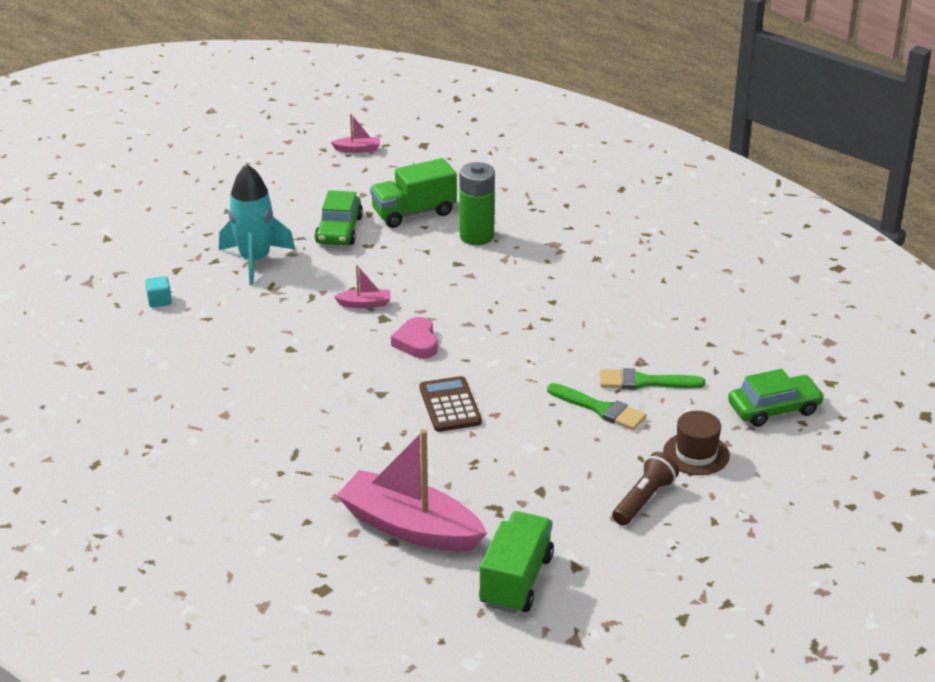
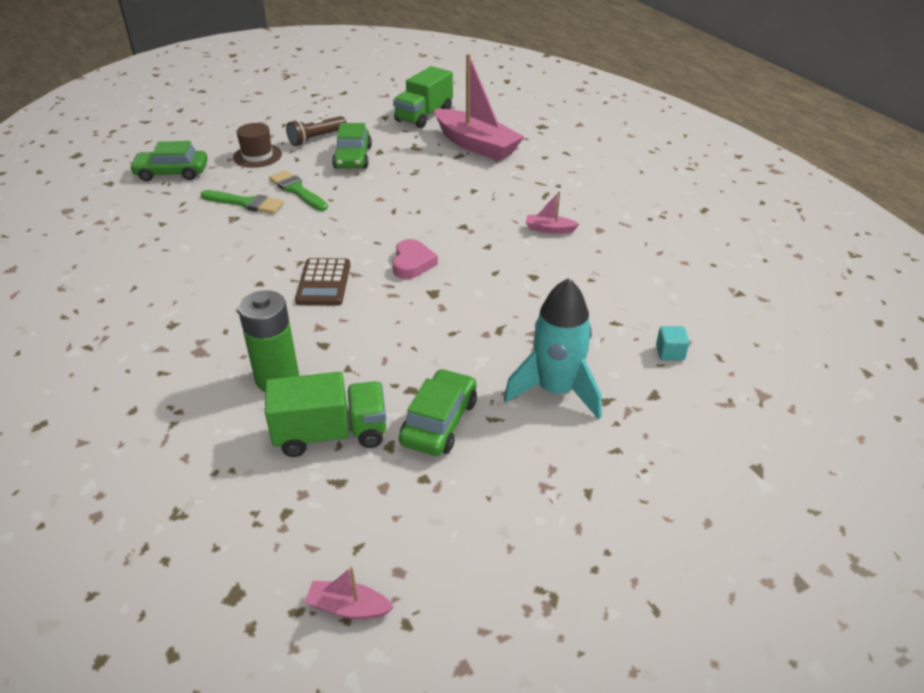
camera: 165 degrees left, 5 degrees up
pink boat [334,265,391,308] -> pink boat moved to [526,191,579,234]
brown calculator [420,376,482,432] -> brown calculator moved to [295,258,350,305]
none -> green car [332,123,372,169]

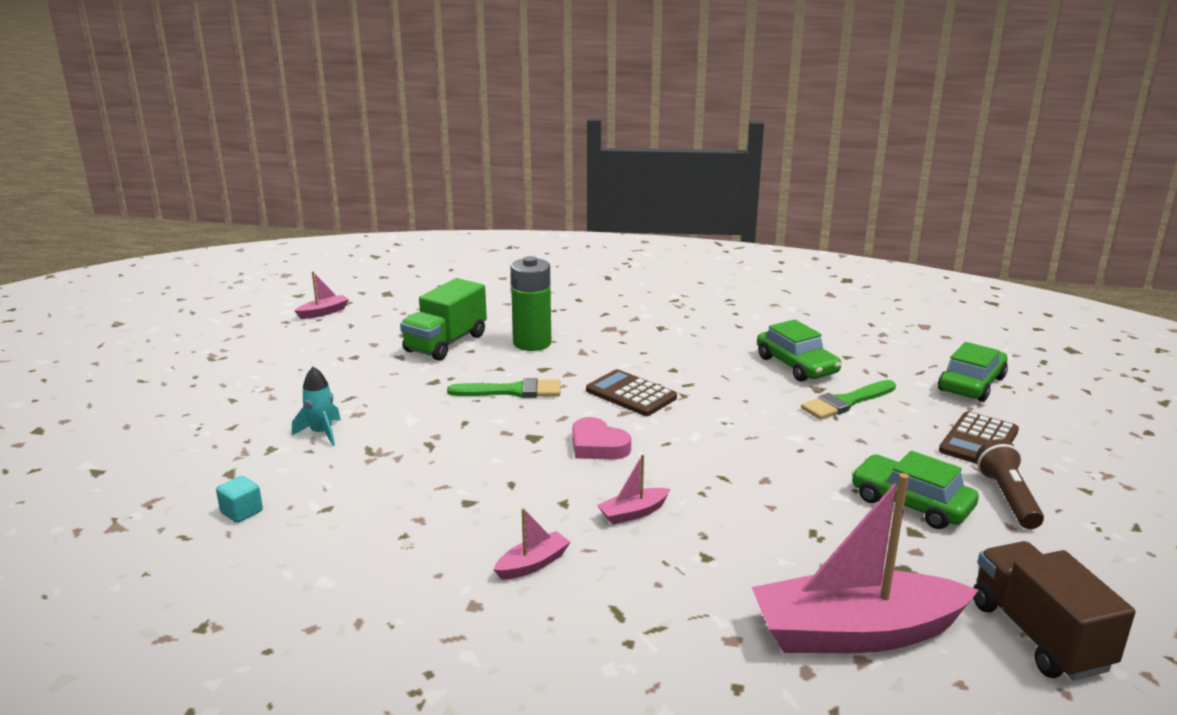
camera: 130 degrees right, 15 degrees down
brown hat [233,123,282,168] -> brown calculator [939,411,1019,464]
green brush [269,170,328,211] -> green brush moved to [447,378,561,398]
green truck [393,66,453,128] -> brown truck [973,541,1135,680]
green car [399,369,477,456] -> green car moved to [757,319,841,382]
turquoise rocket [504,278,602,420] -> turquoise rocket [292,367,341,446], size x0.52
none -> pink boat [597,454,670,525]

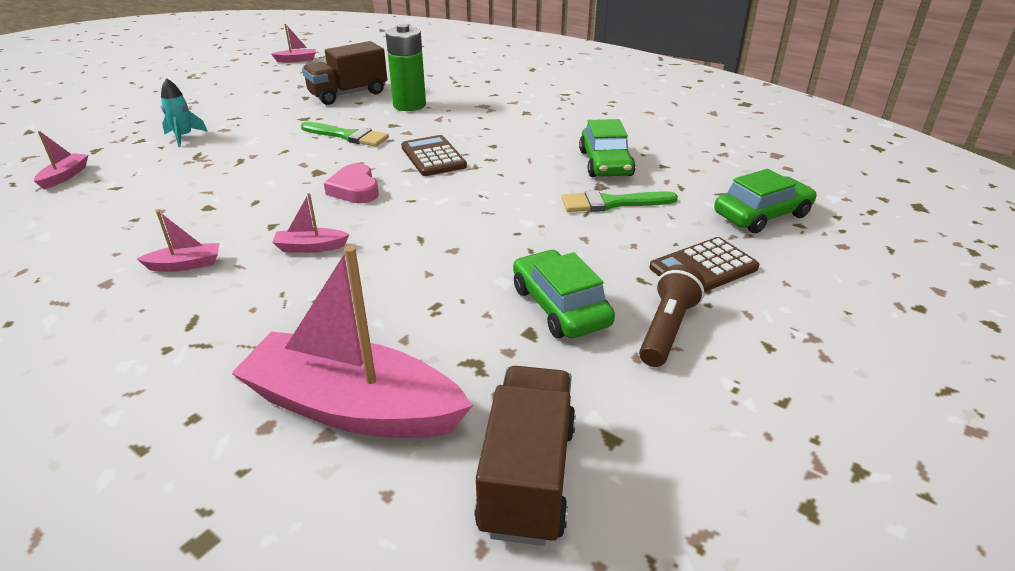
camera: 25 degrees right, 10 degrees up
turquoise cube [216,476,263,523] -> pink boat [34,131,88,189]
green truck [400,278,487,361] -> brown truck [302,41,387,105]

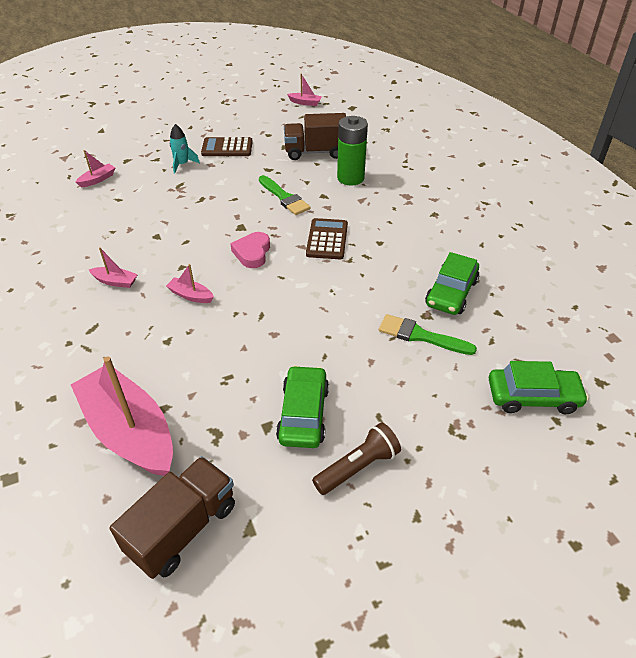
camera: 30 degrees right, 10 degrees up
brown calculator [649,237,759,292] -> brown calculator moved to [201,137,253,156]

